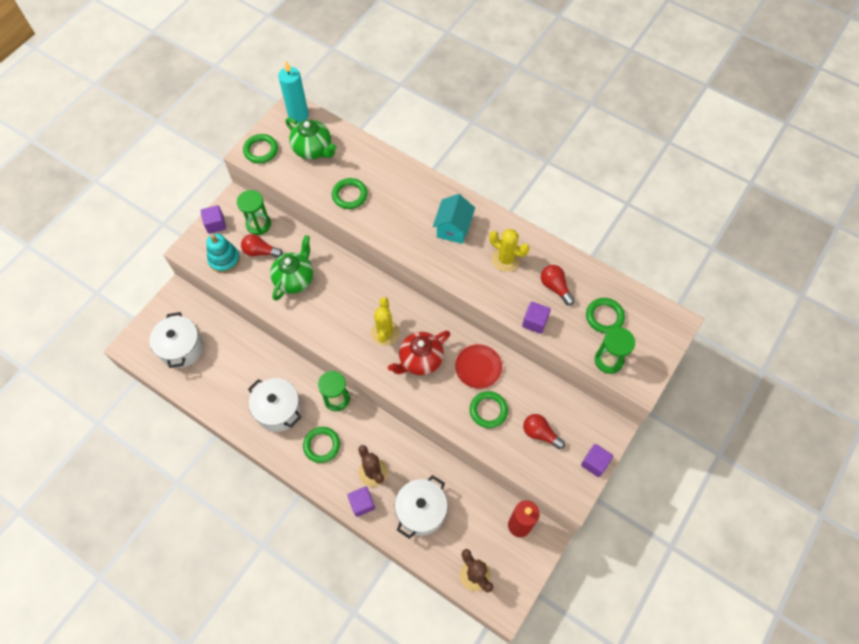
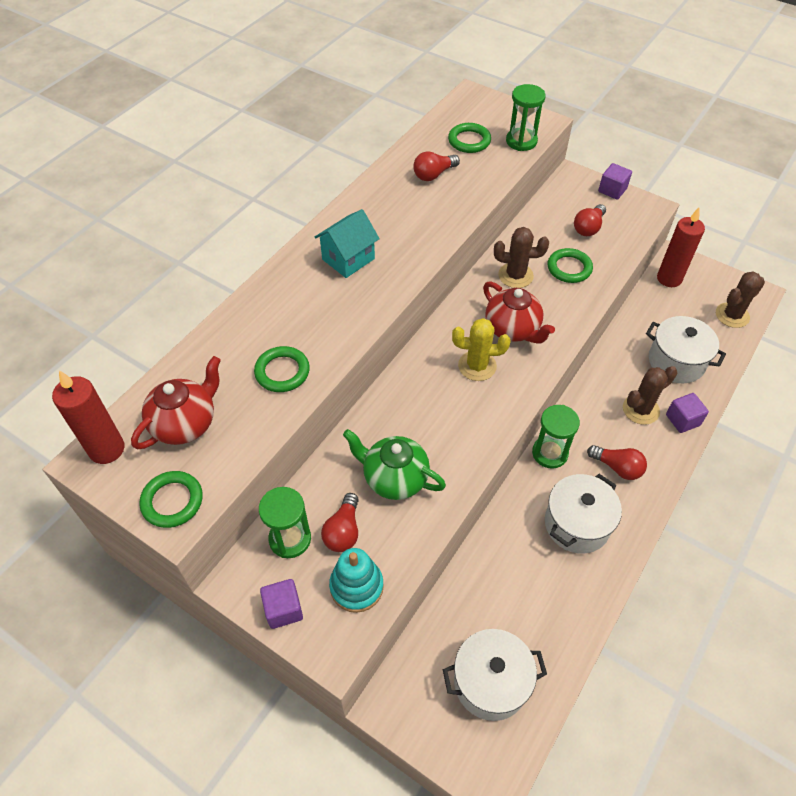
camera: 90 degrees left, 10 degrees down
turquoise candle [278,61,309,123] -> red candle [52,370,125,464]
green teapot [286,118,337,159] -> red teapot [131,356,221,449]
green ring [303,427,340,463] -> red light bulb [587,445,647,480]
turquoise house [433,194,475,244] -> turquoise house turned 60 degrees counterclockwise [315,209,380,278]
red plate [455,344,503,389] -> brown cactus [494,227,549,288]
yellow cactus [489,229,530,272] -> none
purple cube [522,302,551,334] -> none

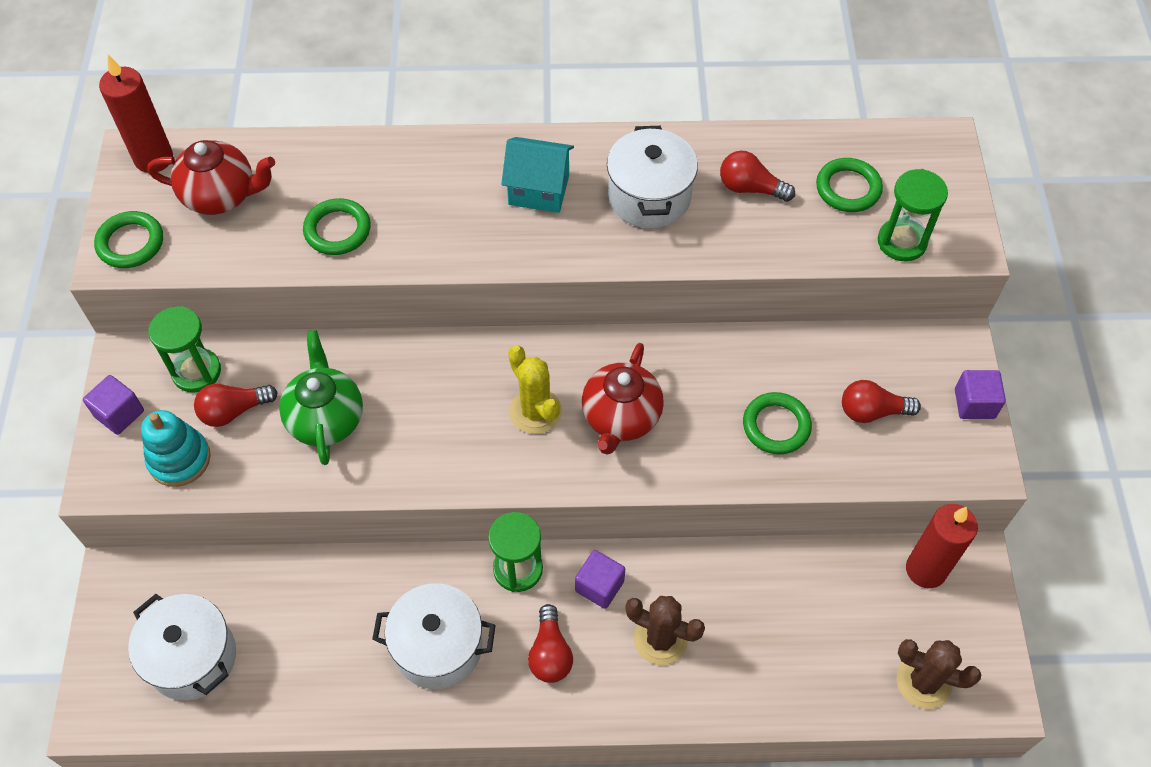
camera: 55 degrees right, 5 degrees up
brown cactus [494,227,549,288] -> none
white pot [646,316,726,383] -> white pot moved to [607,126,698,228]
purple cube [666,393,709,433] -> purple cube moved to [575,550,625,609]

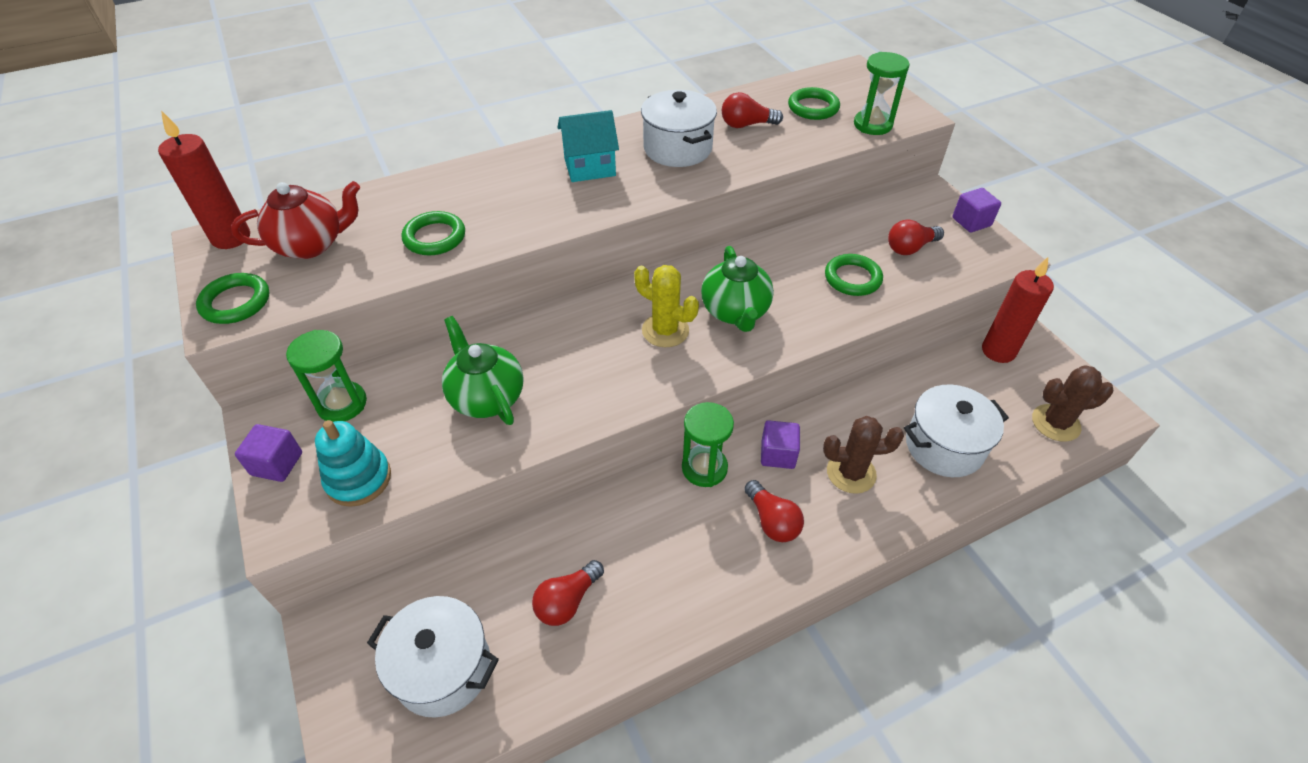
camera: 25 degrees left, 10 degrees down
red light bulb [194,384,278,427] -> red light bulb moved to [532,560,604,626]
white pot [372,583,496,689] -> white pot moved to [904,385,1009,477]
red teapot [582,343,664,455] -> green teapot [701,246,774,332]

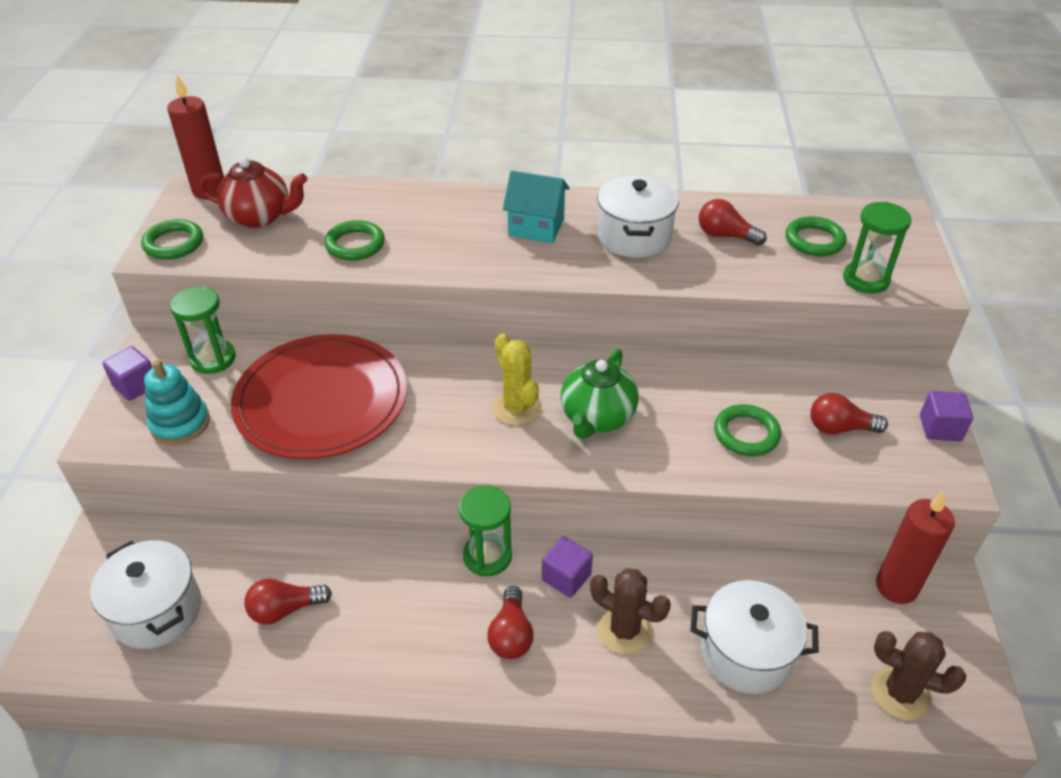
camera: 30 degrees right, 5 degrees down
green teapot [442,316,524,425] -> red plate [231,334,407,459]

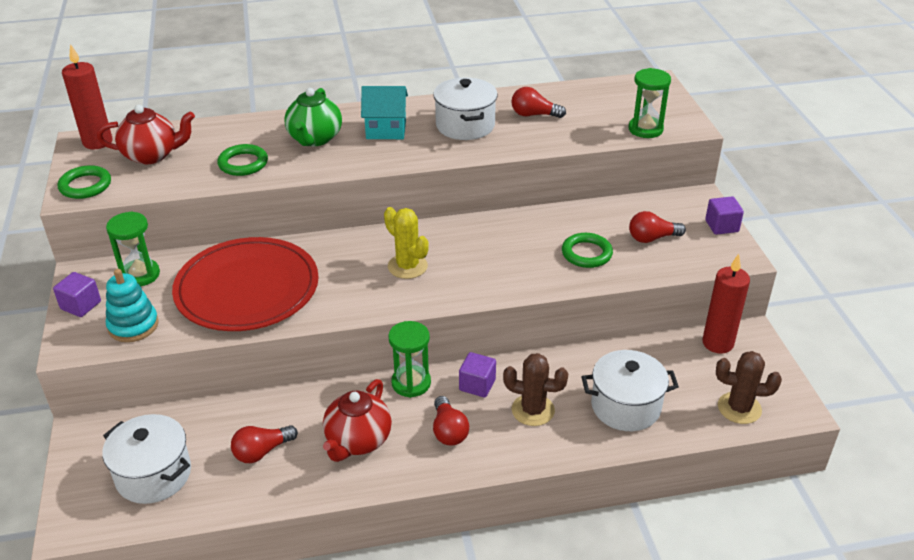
camera: 15 degrees left, 5 degrees down
green teapot [561,349,638,439] -> green teapot moved to [284,88,342,146]
green ring [785,216,846,256] -> none
none -> red teapot [323,379,392,462]

